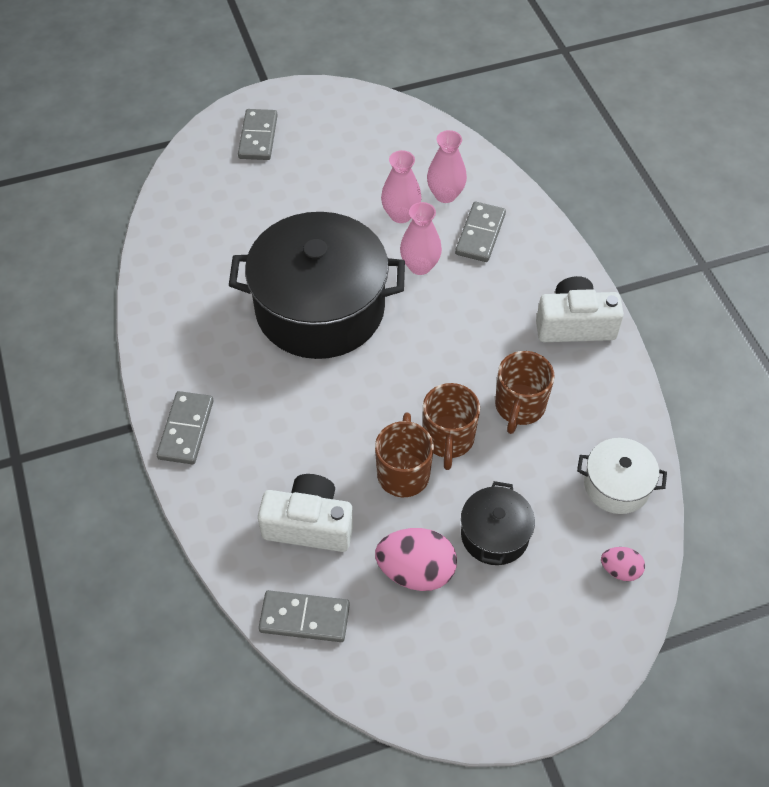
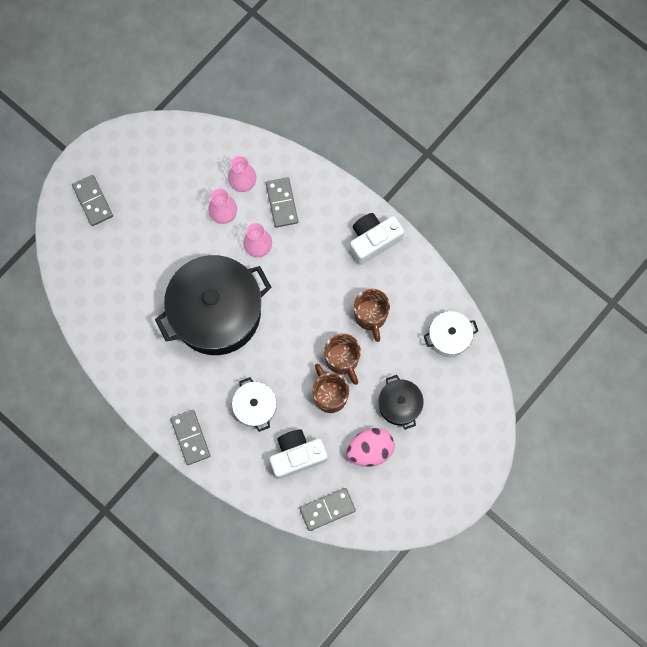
camera: 30 degrees left, 20 degrees up
pink egg [601,547,645,581] -> none
none -> white pot [232,377,277,432]

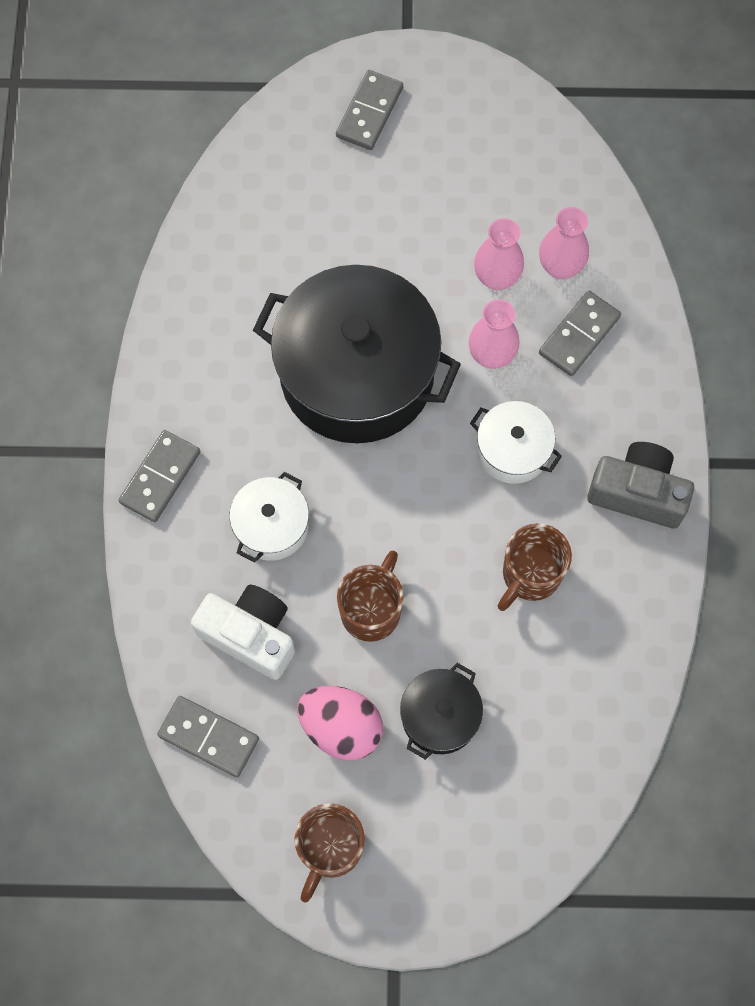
camera: 50 degrees right, 5 degrees down
brown mug [324,333,361,385] -> brown mug moved to [294,803,365,903]
white camera [350,213,404,265] -> grey camera [587,442,694,529]
white pot [424,311,478,357] -> white pot moved to [470,401,562,484]

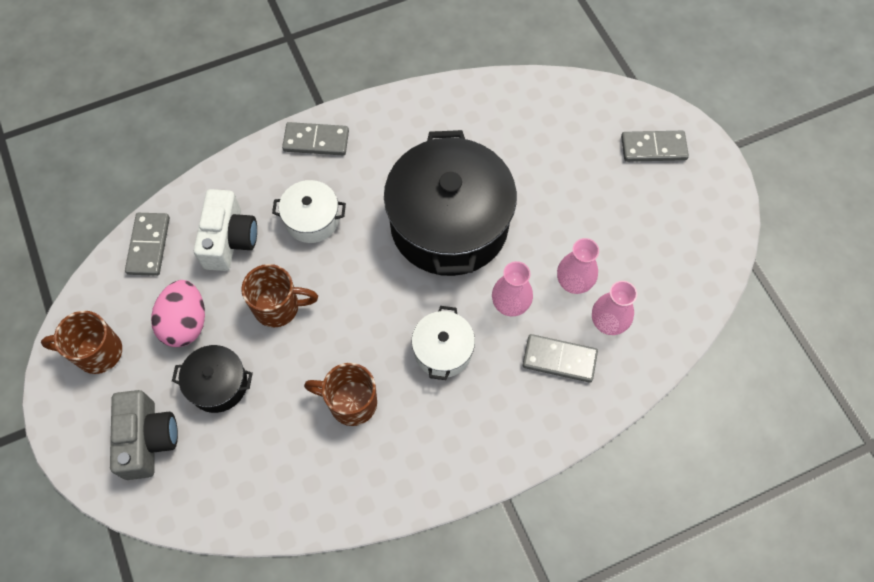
camera: 65 degrees right, 5 degrees down
grey camera [587,442,694,529] -> grey camera moved to [110,390,178,480]

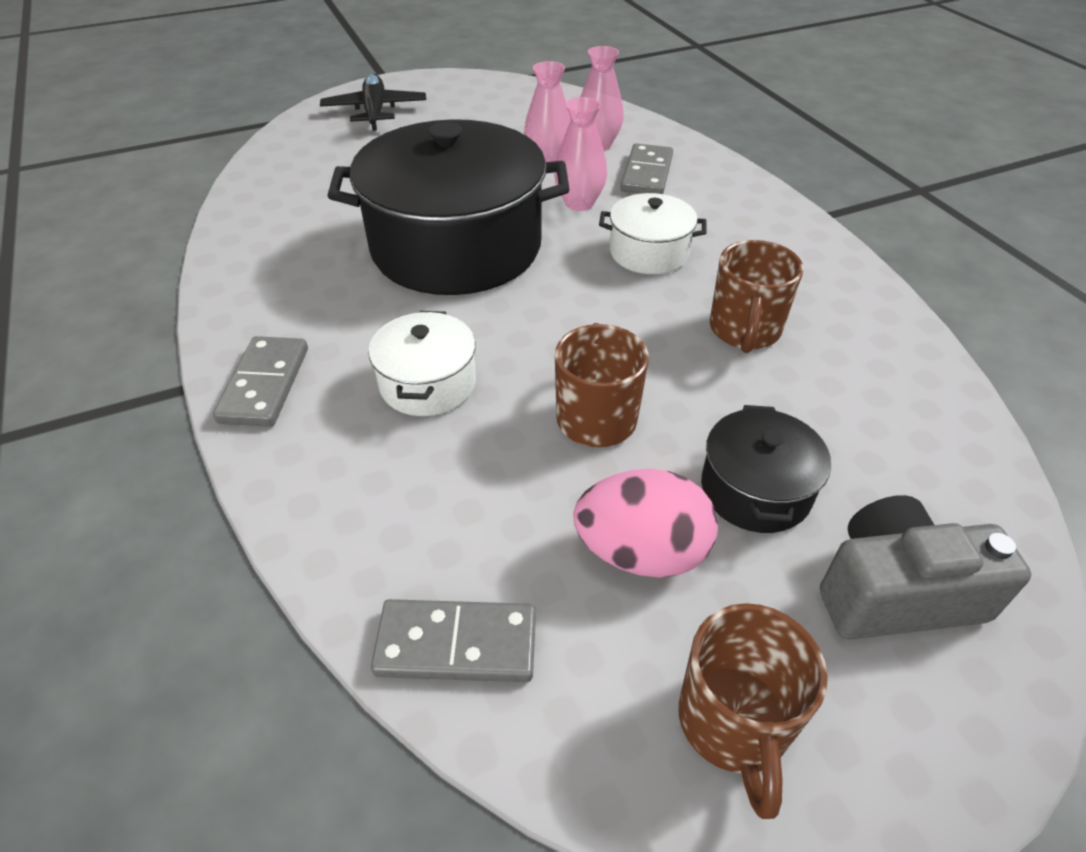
camera: 90 degrees left, 20 degrees down
white camera [194,189,257,271] -> none
grey domino [621,131,689,162] -> black plane [320,74,426,131]

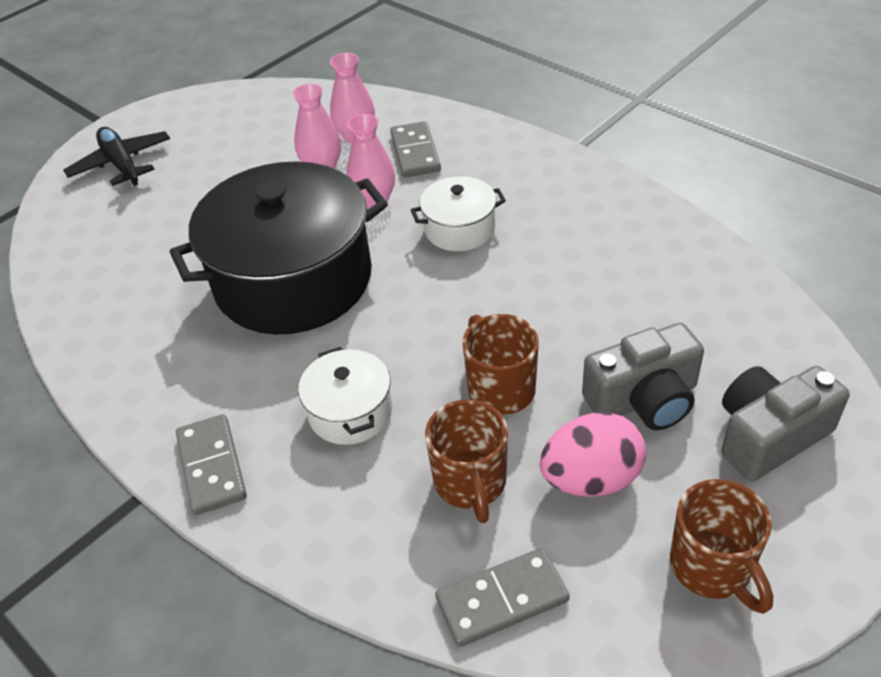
camera: 20 degrees left, 0 degrees up
black pot [701,405,831,533] -> grey camera [582,323,704,431]
brown mug [710,240,804,353] -> brown mug moved to [425,399,508,523]

